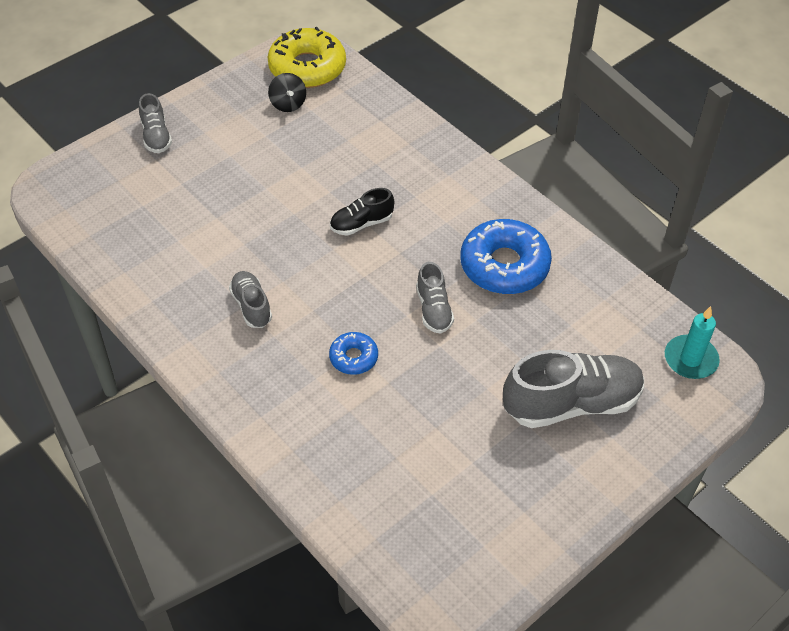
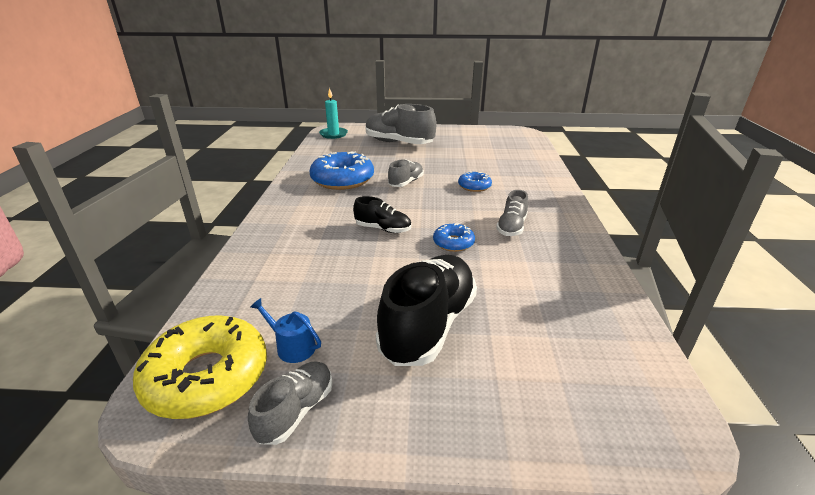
camera: 135 degrees left, 20 degrees down
grey shoe [139,93,172,153] -> grey shoe moved to [248,361,333,445]
black spinning top [268,73,306,112] -> blue watering can [250,298,321,363]
none -> black shoe [376,255,477,366]
none -> blue donut [433,223,475,252]

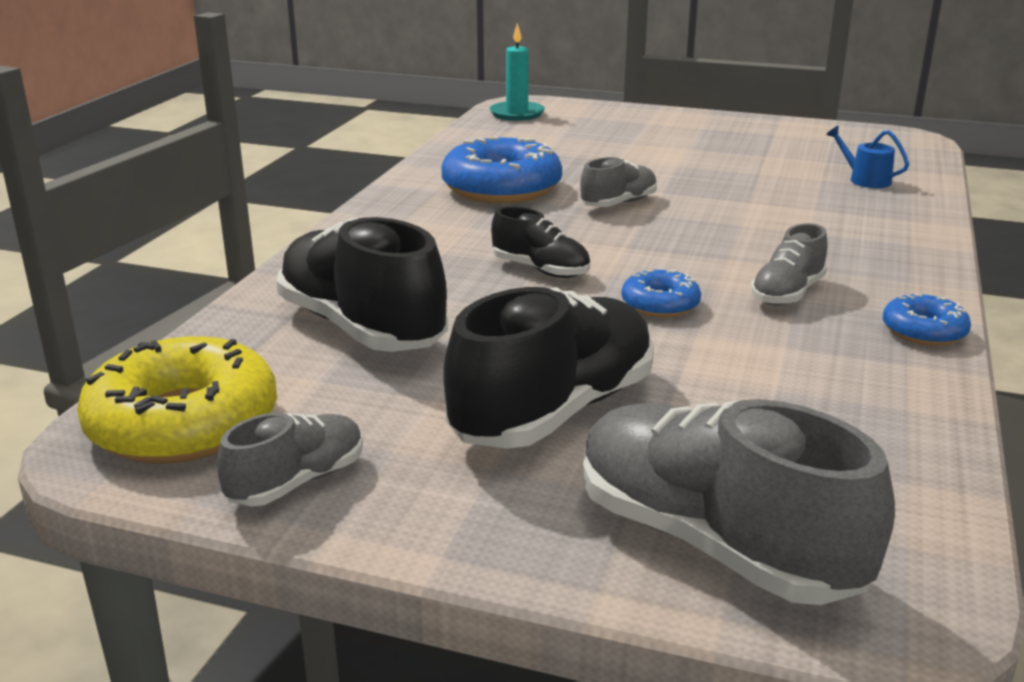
camera: 15 degrees right, 5 degrees down
blue watering can [250,298,321,363] -> blue watering can moved to [826,126,909,188]
grey shoe [365,104,436,144] -> grey shoe moved to [583,399,895,605]
blue donut [458,172,492,192] -> blue donut moved to [883,294,971,346]
none -> black shoe [276,217,448,352]

